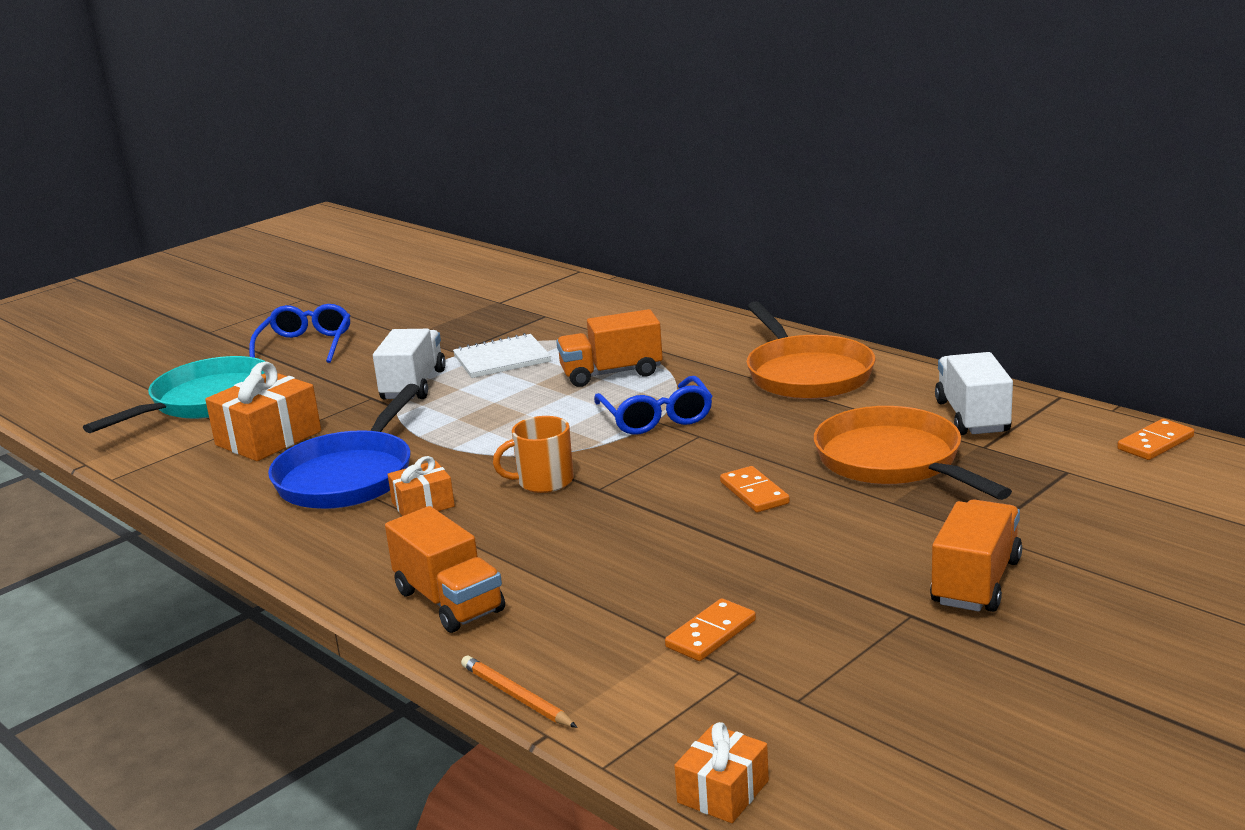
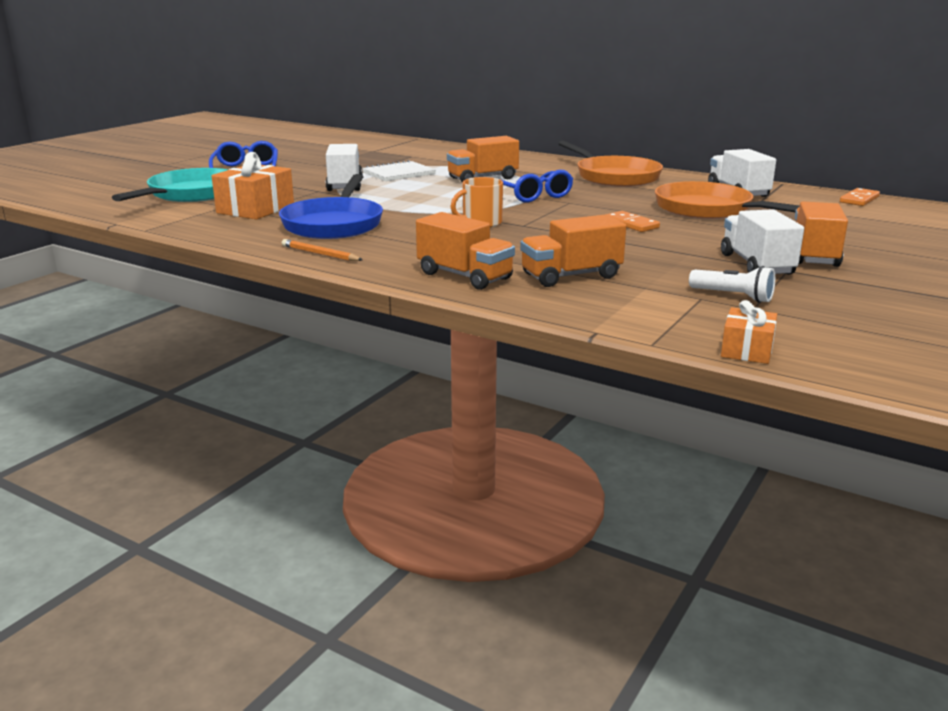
camera: 15 degrees left, 0 degrees up
orange gift [388,456,455,516] -> none
orange pencil [461,656,578,728] -> orange pencil moved to [282,239,363,261]
orange domino [665,598,756,661] -> none
none -> orange truck [520,214,626,287]
none -> white flashlight [689,266,775,303]
none -> white truck [721,209,804,275]

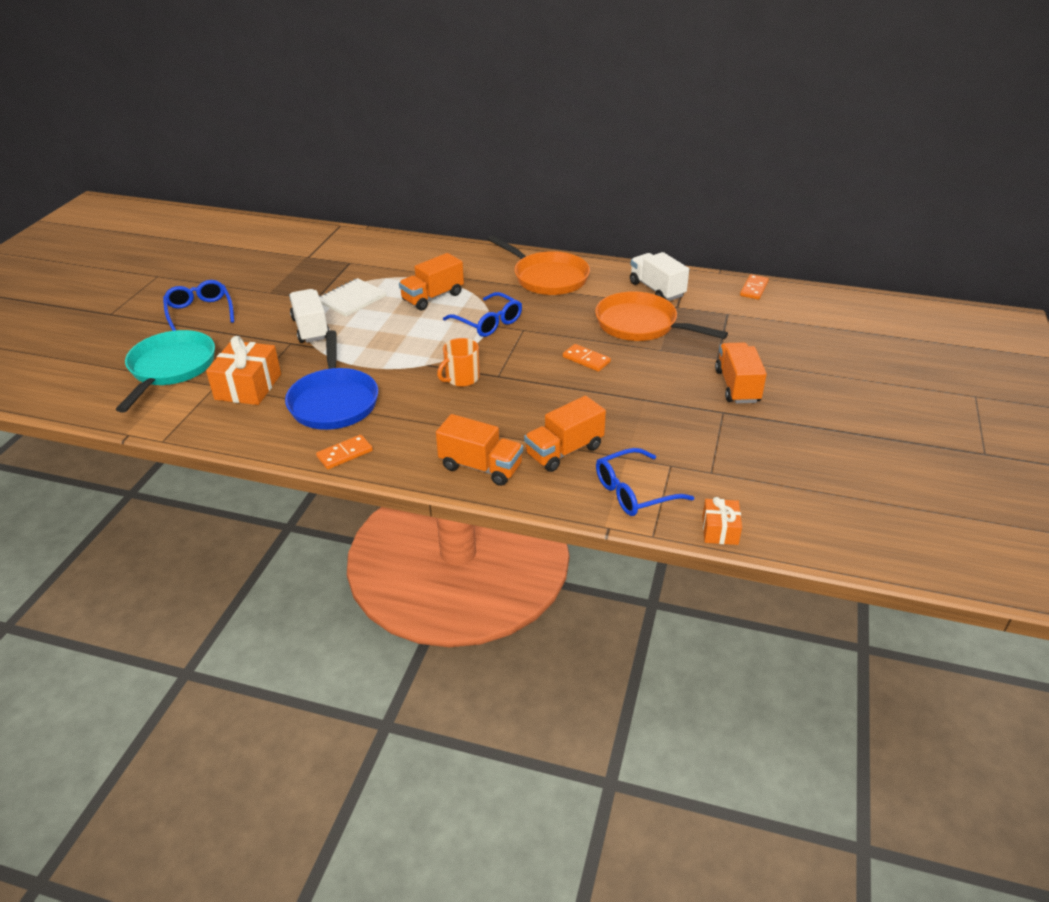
camera: 15 degrees left, 15 degrees up
orange pencil [282,239,363,261] -> orange domino [316,435,373,469]
white flashlight [689,266,775,303] -> none
white truck [721,209,804,275] -> none
none -> blue glasses [596,448,694,516]

